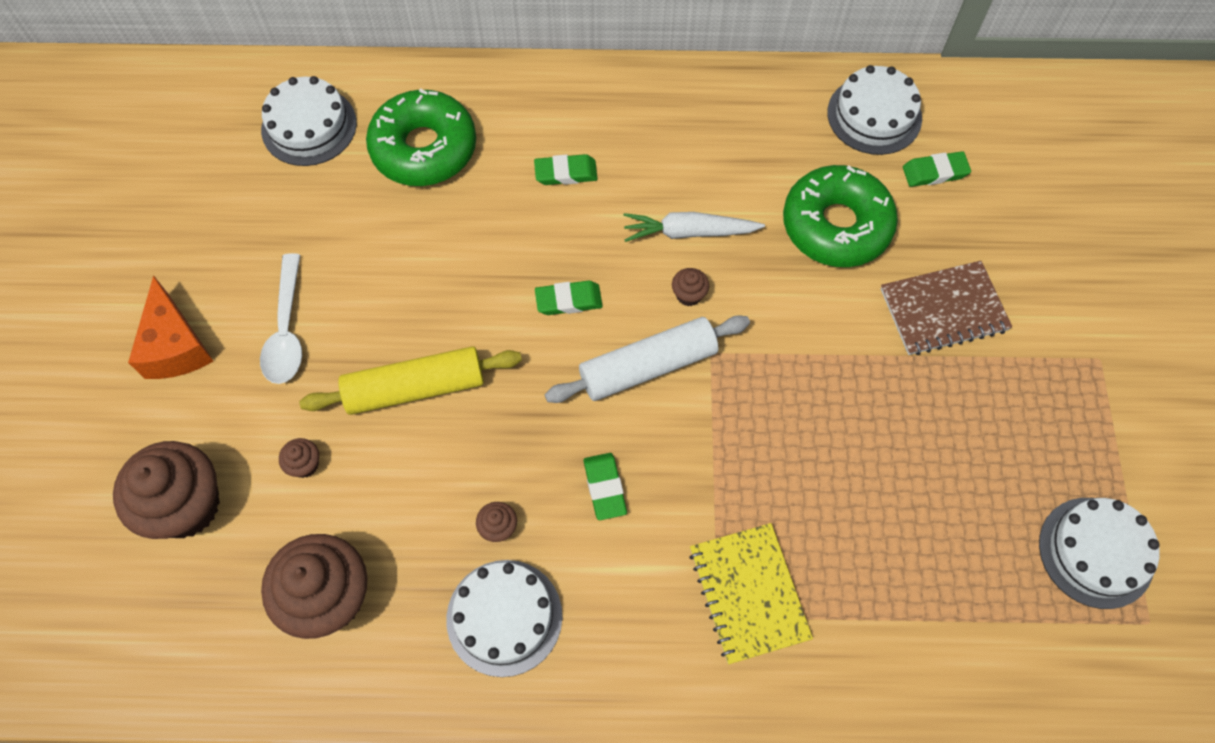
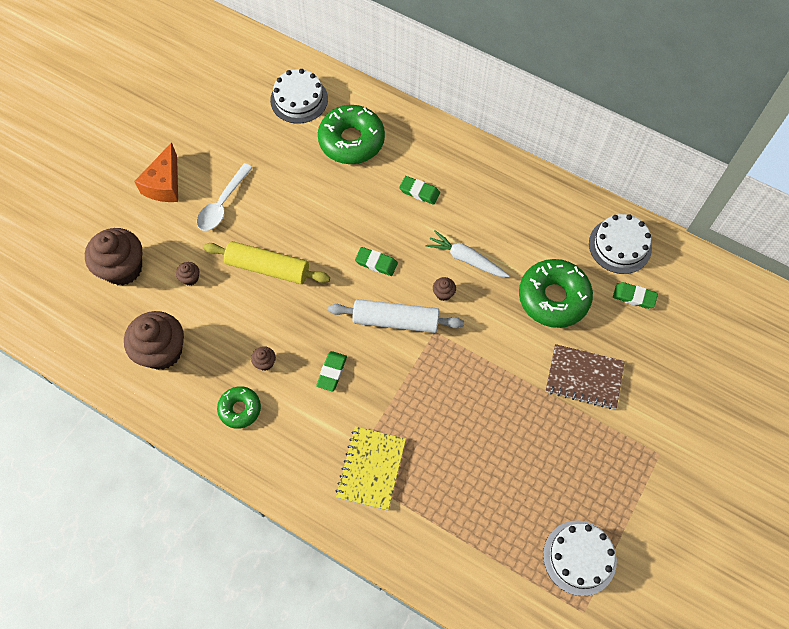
camera: 30 degrees right, 0 degrees up
white cake [446,560,562,677] -> green donut [217,386,261,429]

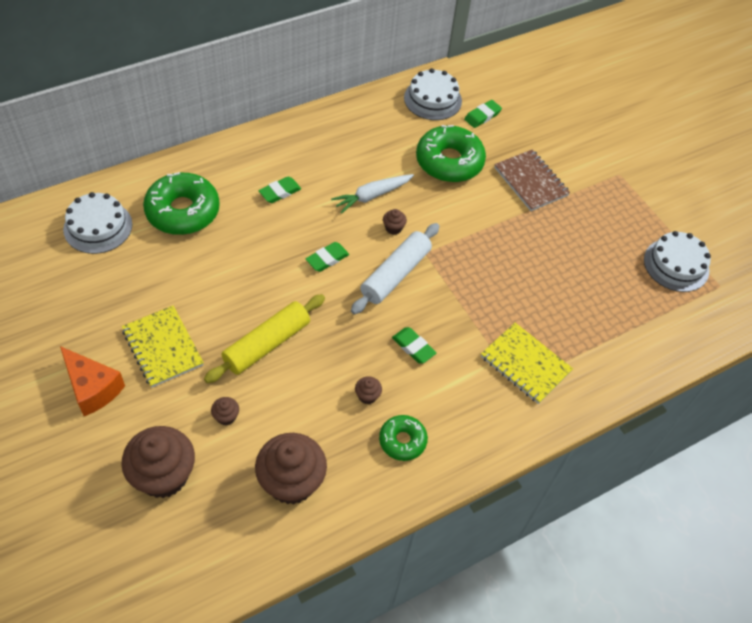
camera: 65 degrees left, 10 degrees down
white spoon [197,163,253,231] -> yellow notebook [122,306,204,387]
brown notebook [546,344,625,409] -> brown notebook turned 75 degrees counterclockwise [494,149,570,211]

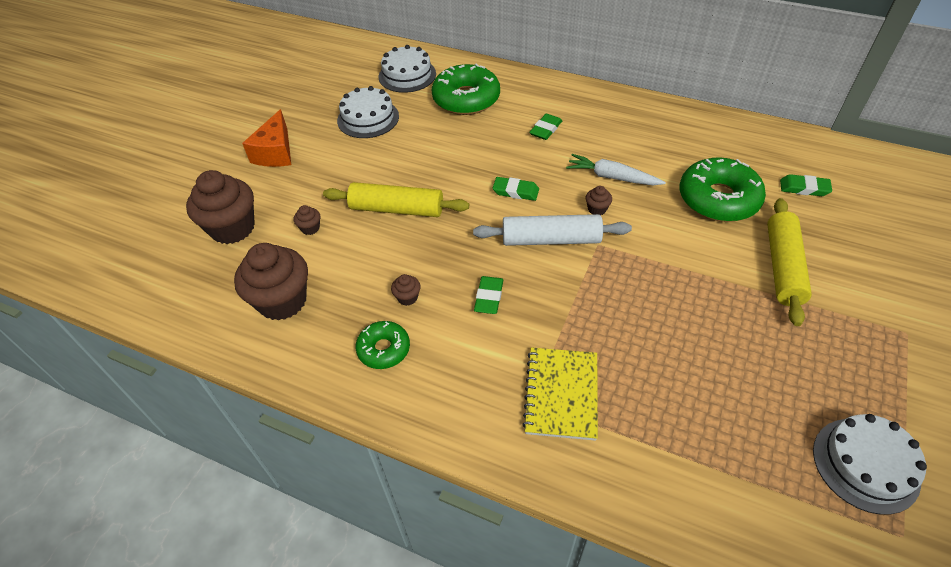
camera: 60 degrees right, 5 degrees down
yellow notebook [122,306,204,387] -> none
green eraser [258,176,301,203] -> green eraser turned 75 degrees counterclockwise [529,114,562,140]
white cake [404,68,462,120] -> white cake moved to [337,86,399,138]
brown notebook [494,149,570,211] -> yellow rolling pin [767,198,812,326]

